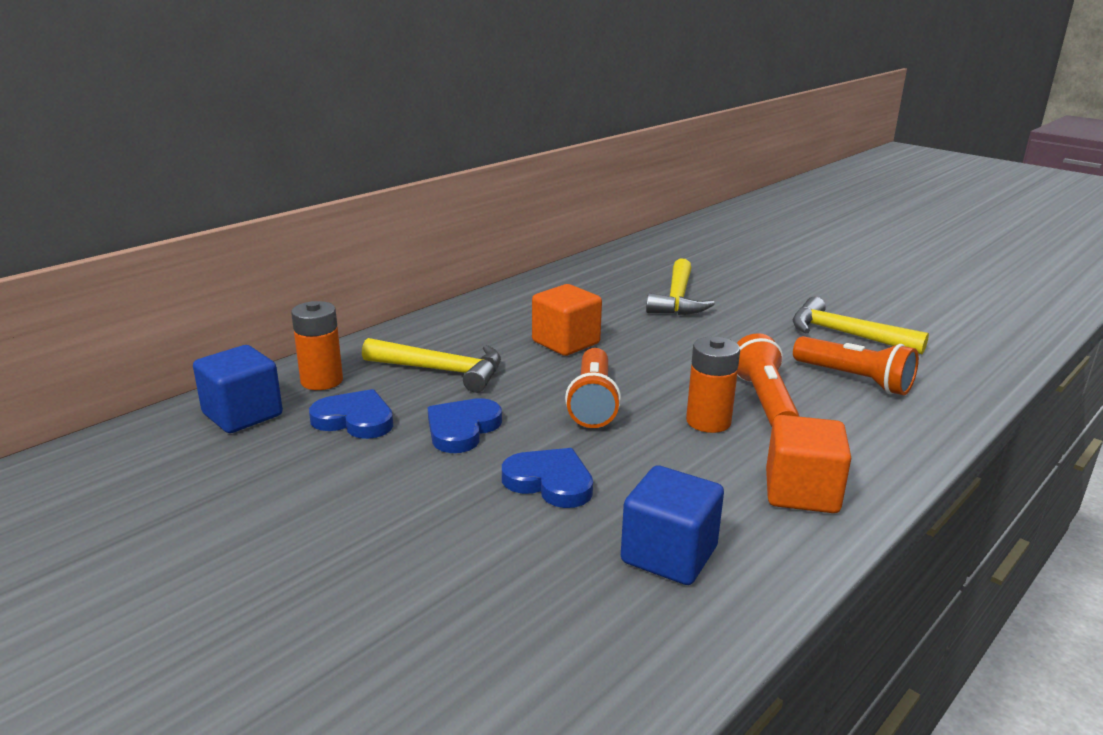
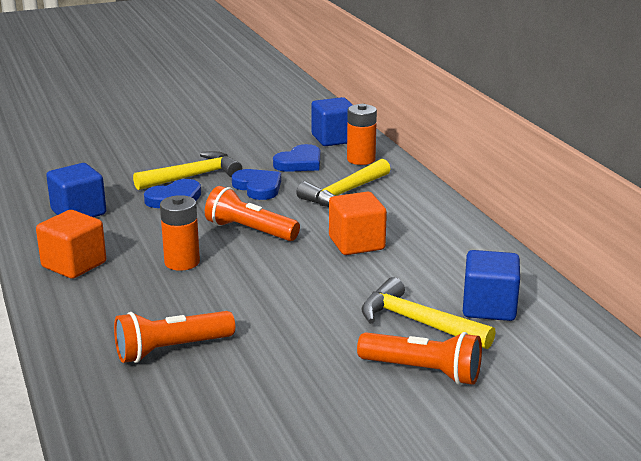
camera: 115 degrees right, 0 degrees up
orange flashlight [737,333,799,427] -> orange flashlight moved to [357,332,482,385]
yellow hammer [793,296,929,354] -> yellow hammer moved to [133,151,242,190]
none -> blue cube [463,250,520,321]

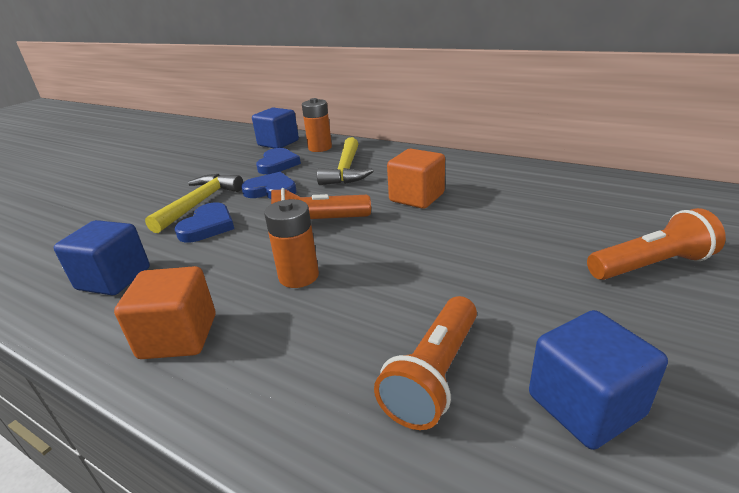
camera: 35 degrees left, 5 degrees up
yellow hammer [361,277,496,349] -> none
blue cube [463,250,520,321] -> blue cube moved to [529,310,668,450]

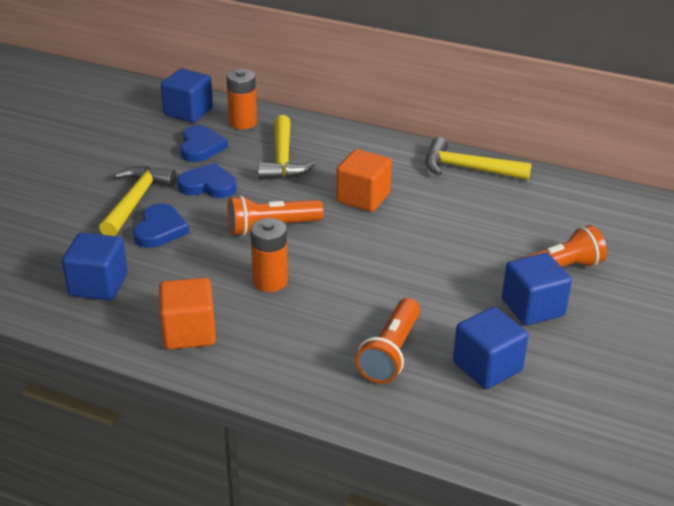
camera: 10 degrees left, 5 degrees up
none -> yellow hammer [426,137,532,180]
none -> blue cube [502,253,572,326]

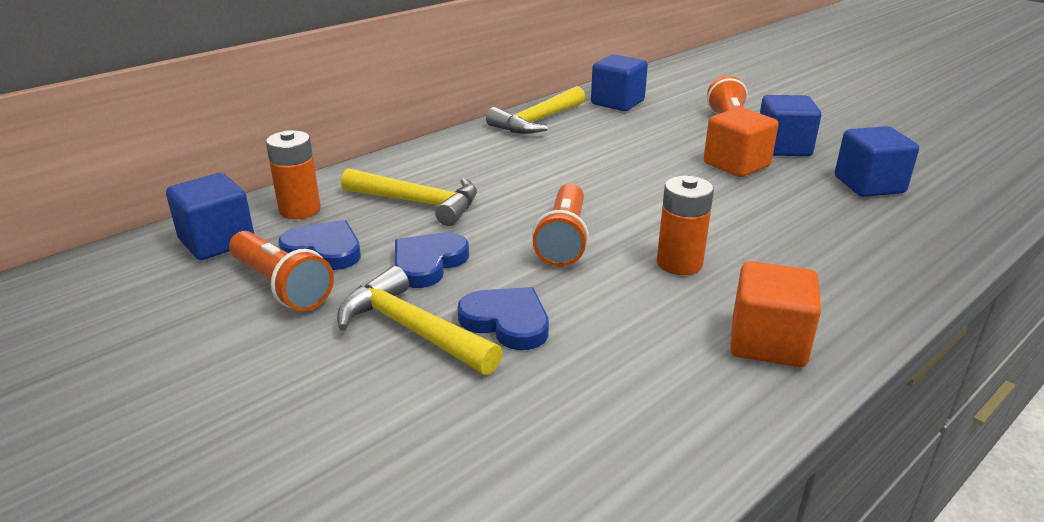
camera: 65 degrees left, 5 degrees down
blue cube [62,232,128,300] -> blue cube moved to [591,54,648,111]
orange cube [336,149,392,212] -> orange cube moved to [704,107,778,177]
orange flashlight [355,298,420,384] -> orange flashlight moved to [229,231,334,311]

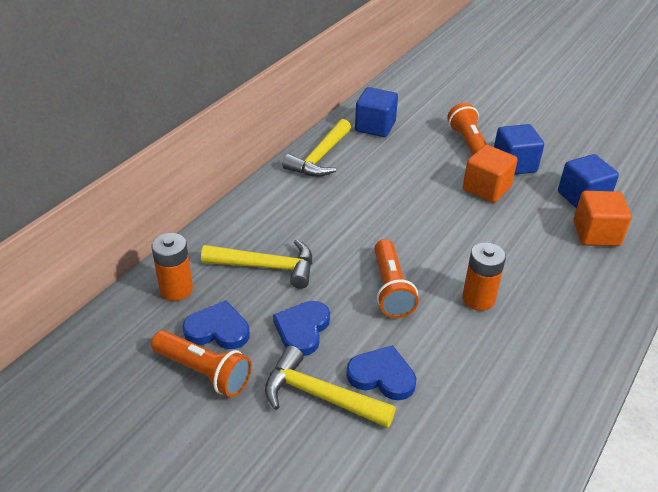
camera: 15 degrees left, 10 degrees up
blue cube [166,173,254,260] -> none
orange cube [730,261,821,367] -> orange cube moved to [573,191,632,246]

